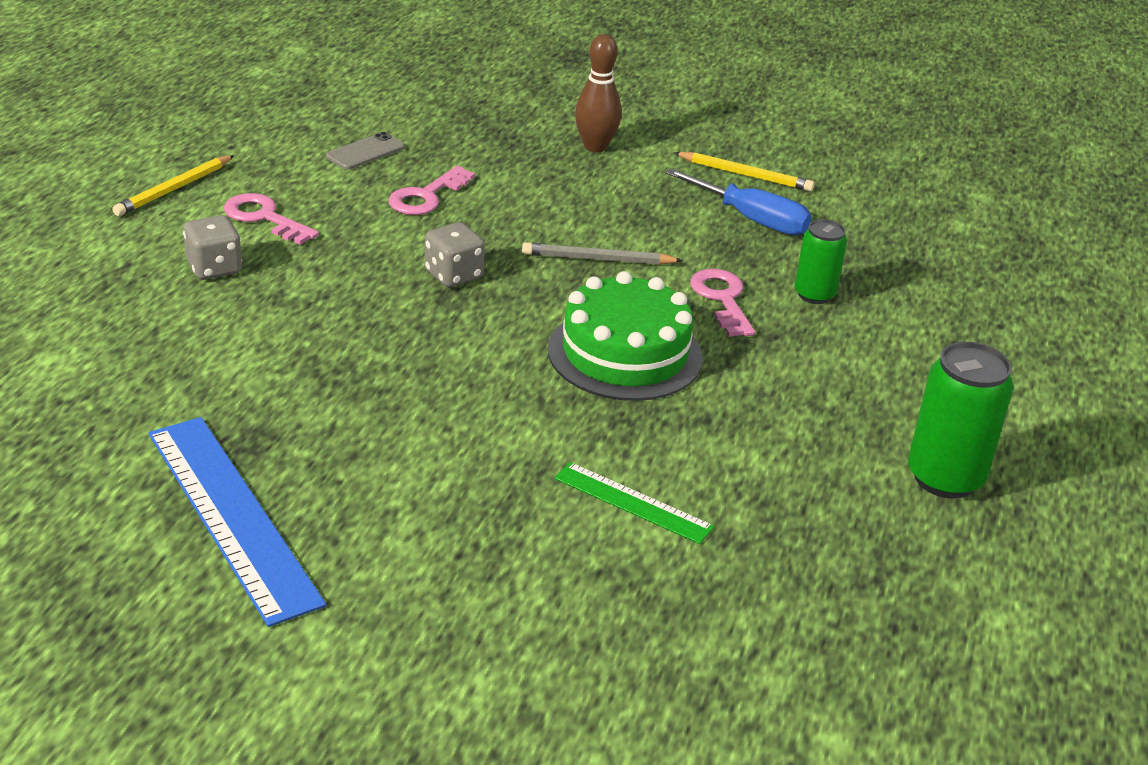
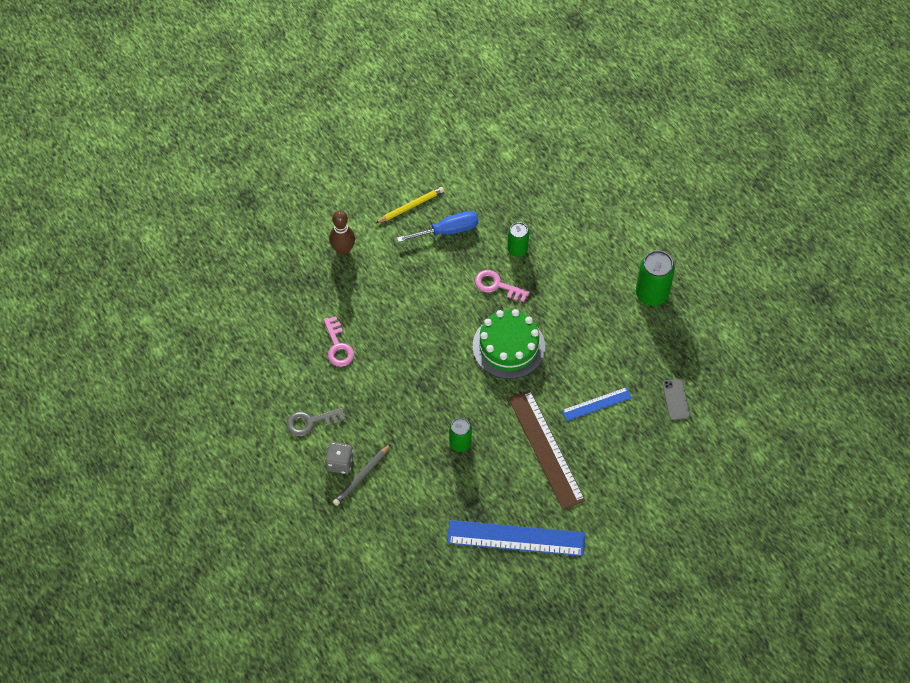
camera: 50 degrees left, 25 degrees up
yellow pencil [112,155,234,216] -> none
pink key [224,193,319,245] -> grey key [286,408,345,436]
grey phone [326,132,405,170] -> grey phone moved to [662,379,690,420]
grey dice [425,222,485,287] -> none
grey pencil [522,242,683,265] -> grey pencil moved to [333,444,391,506]
green ruler [554,462,714,544] -> blue ruler [562,387,632,421]
none -> green can [449,418,472,452]
none -> brown ruler [508,390,585,510]

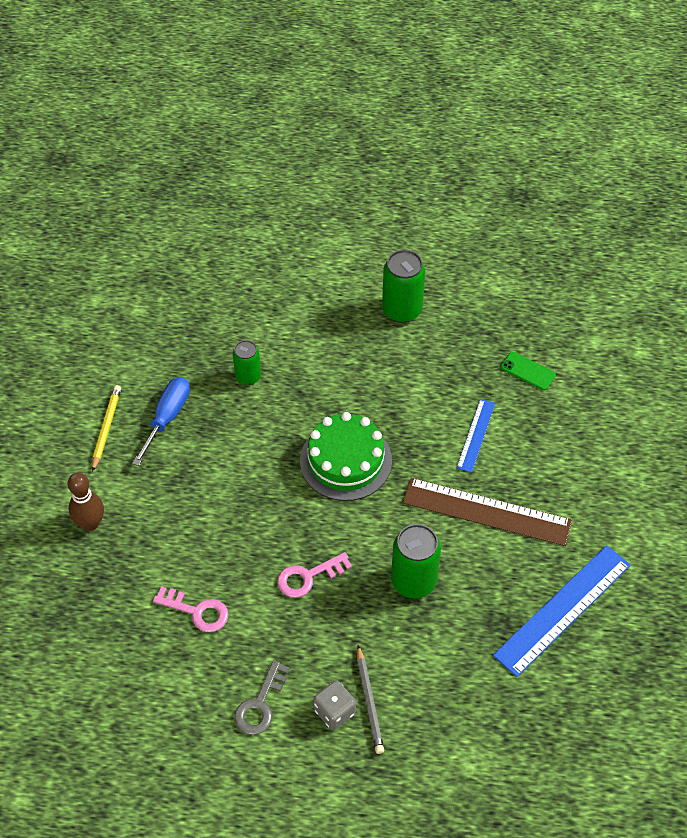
camera: 50 degrees left, 5 degrees down
green can [449,418,472,452] -> green can [391,524,441,599], size x1.61
pink key [475,270,530,302] -> pink key moved to [277,552,352,598]
grey phone [662,379,690,420] -> green phone [501,352,556,390]

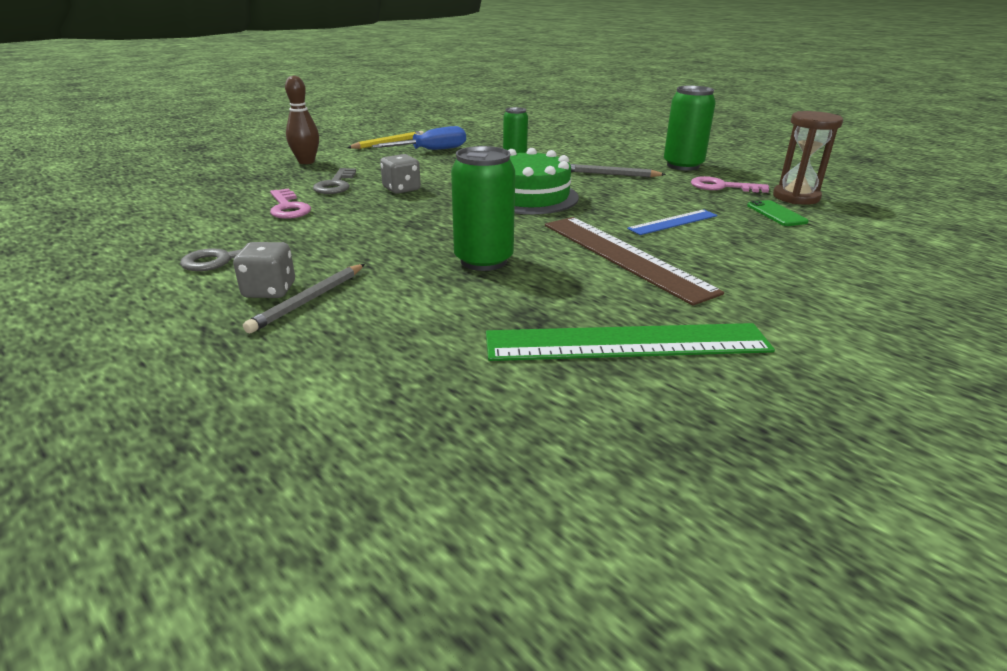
camera: 40 degrees right, 25 degrees down
pink key [277,552,352,598] -> pink key moved to [691,176,769,193]
blue ruler [493,545,631,677] -> green ruler [486,323,775,361]
none -> grey key [313,168,356,194]
none -> grey dice [380,154,421,194]
none -> grey pencil [570,164,666,177]
none -> brown hourglass [773,111,843,205]

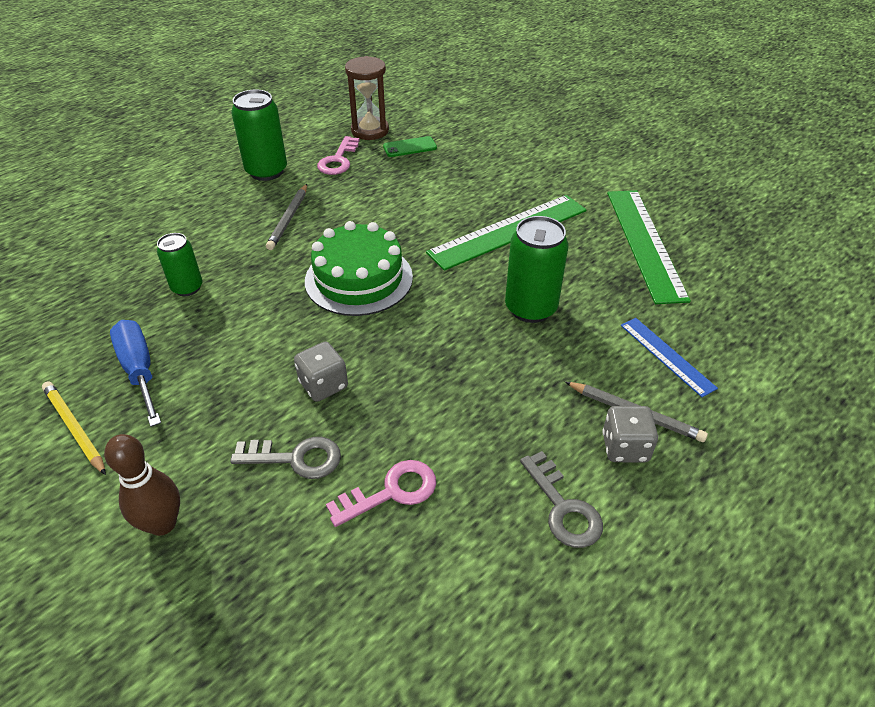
camera: 90 degrees left, 15 degrees up
brown ruler [545,217,724,306] -> green ruler [426,195,587,271]
blue ruler [627,209,717,235] -> blue ruler moved to [621,318,718,397]

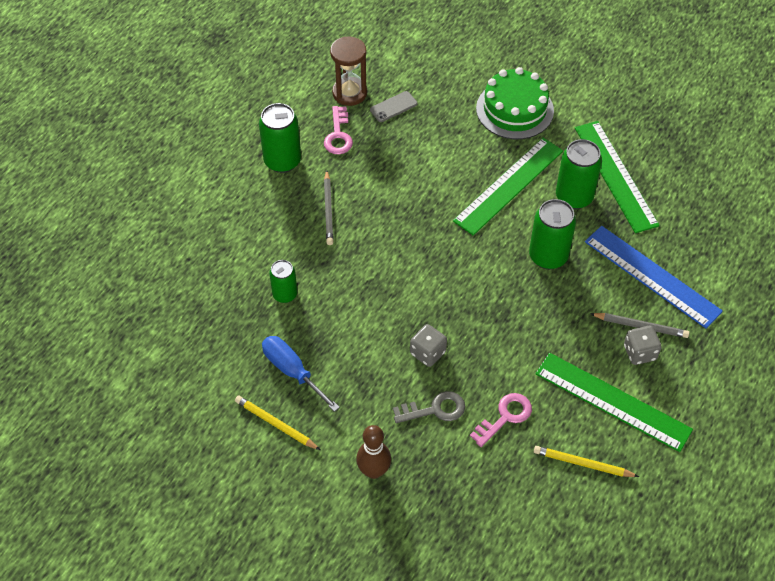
camera: 15 degrees left, 10 degrees up
green cake [305,221,413,316] -> green cake moved to [476,67,554,139]
green phone [383,136,437,157] -> grey phone [370,91,417,122]
grey key [520,451,603,548] -> green ruler [535,353,693,452]
blue ruler [621,318,718,397] -> blue ruler [585,226,723,329], size x1.85
none -> yellow pencil [534,446,639,477]
none -> green can [556,139,602,209]

